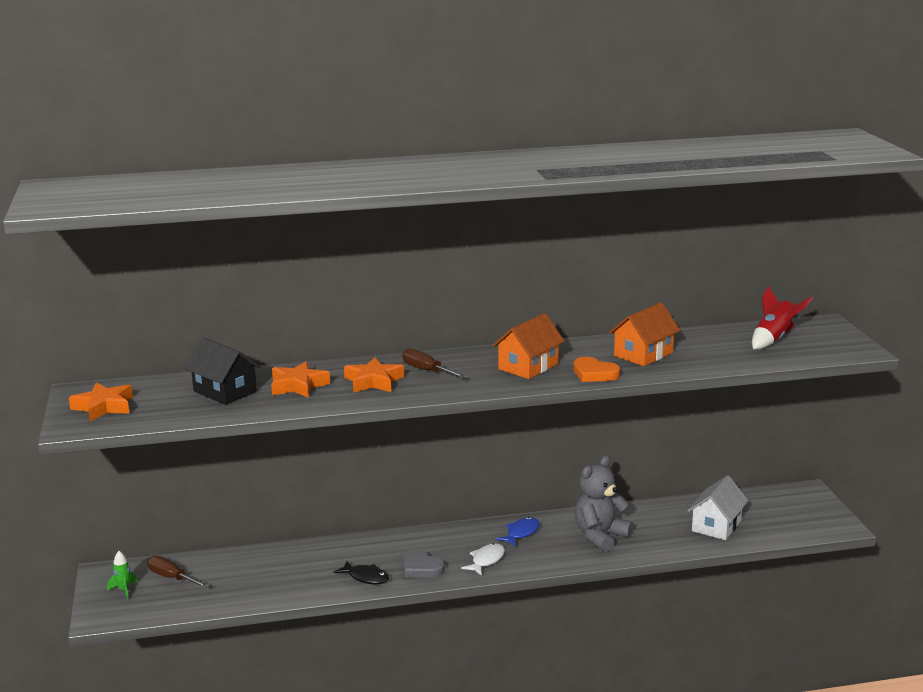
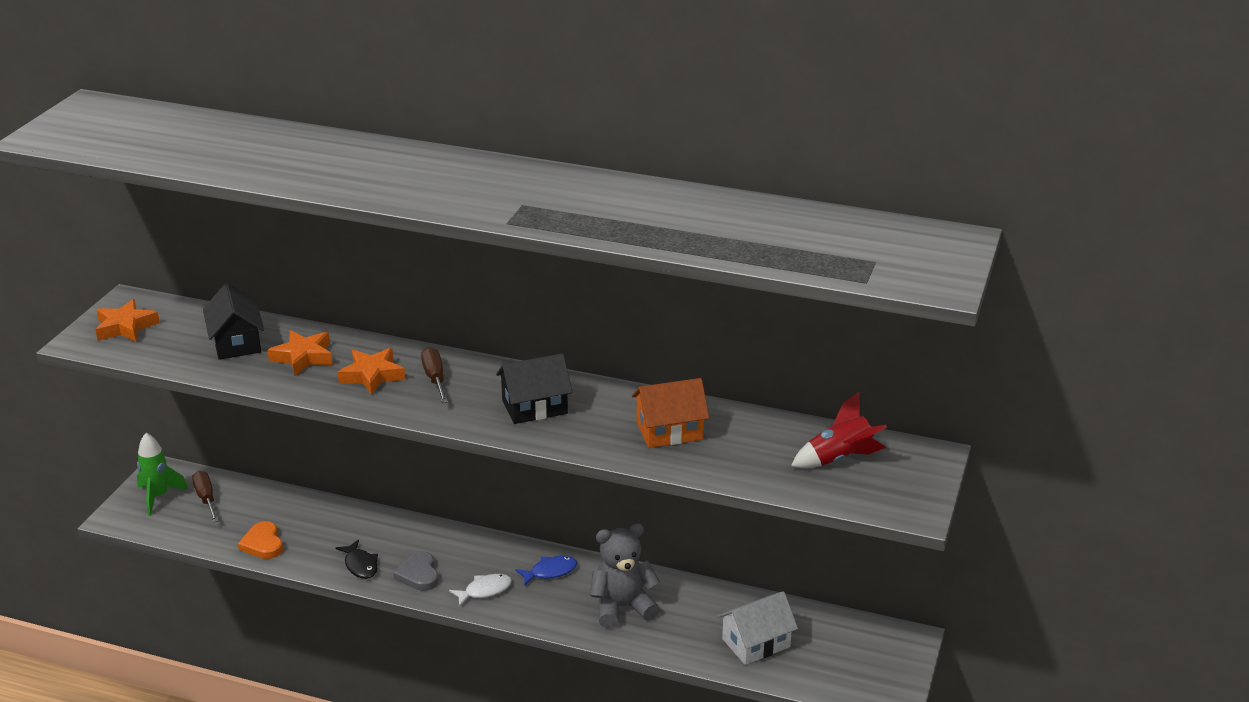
camera: 30 degrees right, 10 degrees up
green rocket [107,551,138,599] -> green rocket [137,433,188,515], size x1.71
orange house [492,313,565,379] -> black house [496,354,572,424]
orange heart [573,357,620,382] -> orange heart moved to [238,521,283,559]

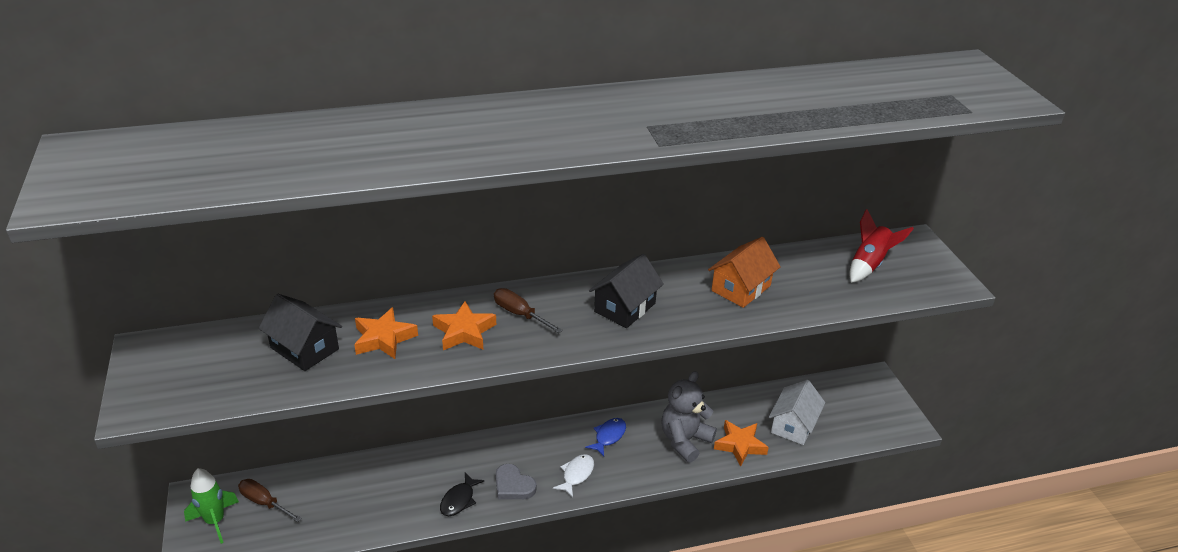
camera: 35 degrees left, 5 degrees up
orange star [95,299,160,342] -> orange star moved to [714,420,769,467]
orange heart [238,521,283,559] -> none
black fish [335,540,378,579] -> black fish turned 90 degrees clockwise [440,473,484,516]

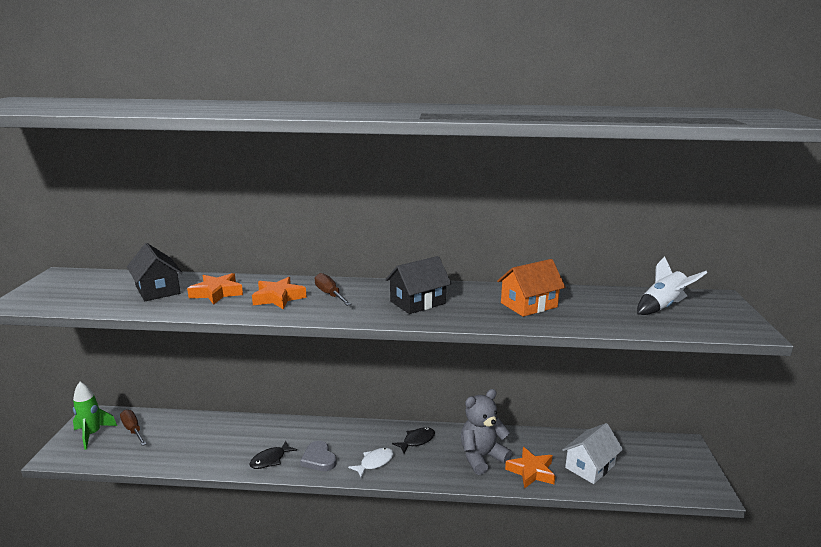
camera: 20 degrees right, 15 degrees down
blue fish [585,418,626,457] -> black fish [392,427,435,453]
red rocket [849,209,914,283] -> white rocket [637,256,707,315]

